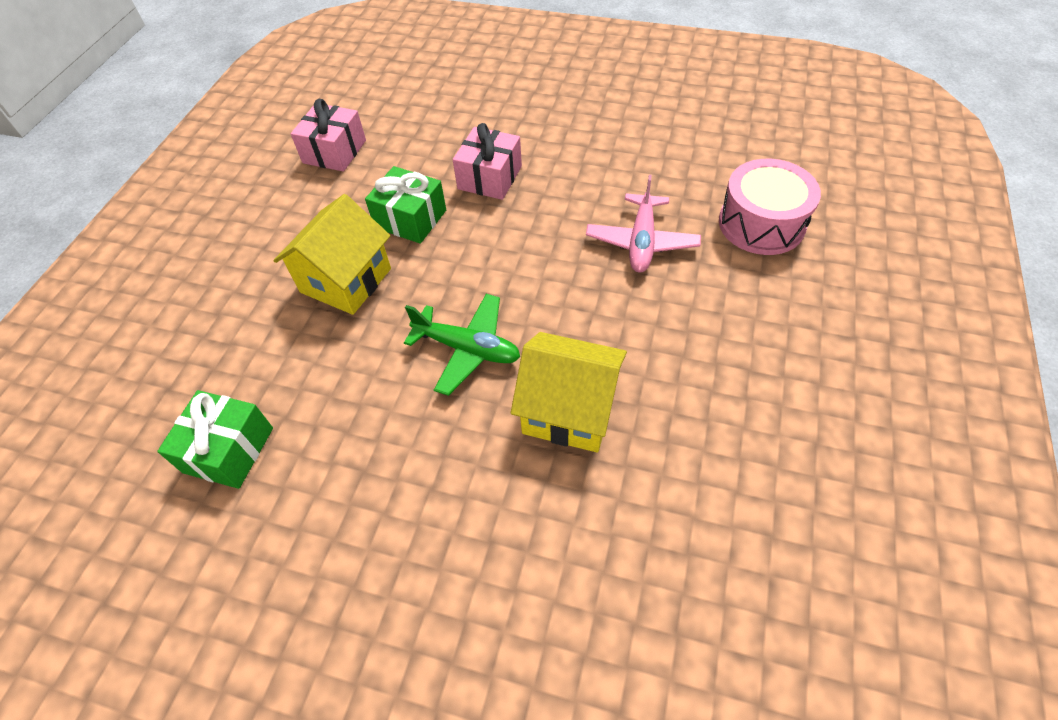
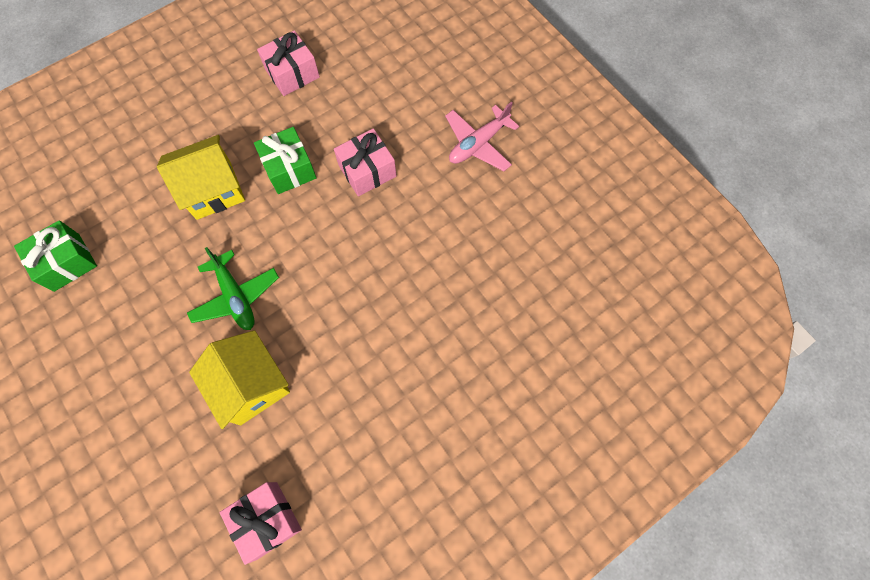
camera: 35 degrees right, 15 degrees up
pink plane [586,175,701,272] -> pink plane moved to [445,102,519,171]
pink drum [719,159,821,255] -> none
none -> pink gift [219,482,302,565]

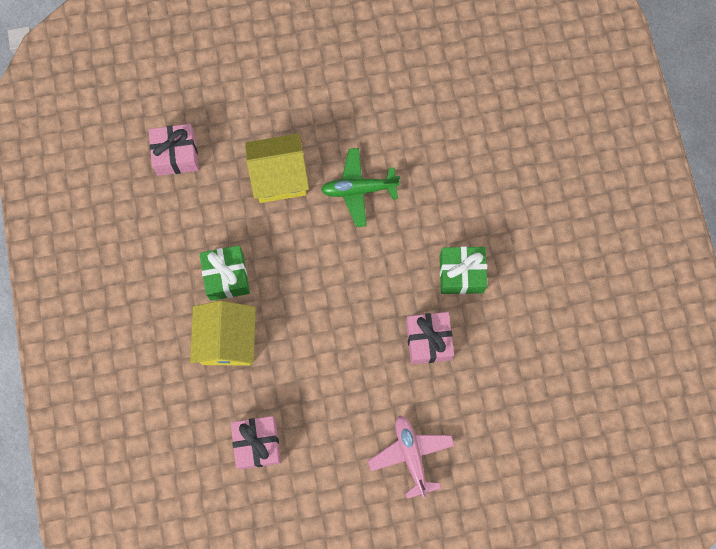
camera: 115 degrees right, 5 degrees up
green gift [14,220,97,292] -> green gift moved to [199,246,250,301]
yellow house [157,135,245,220] -> yellow house moved to [190,301,256,366]
pink gift [257,30,320,96] -> pink gift moved to [231,416,281,470]

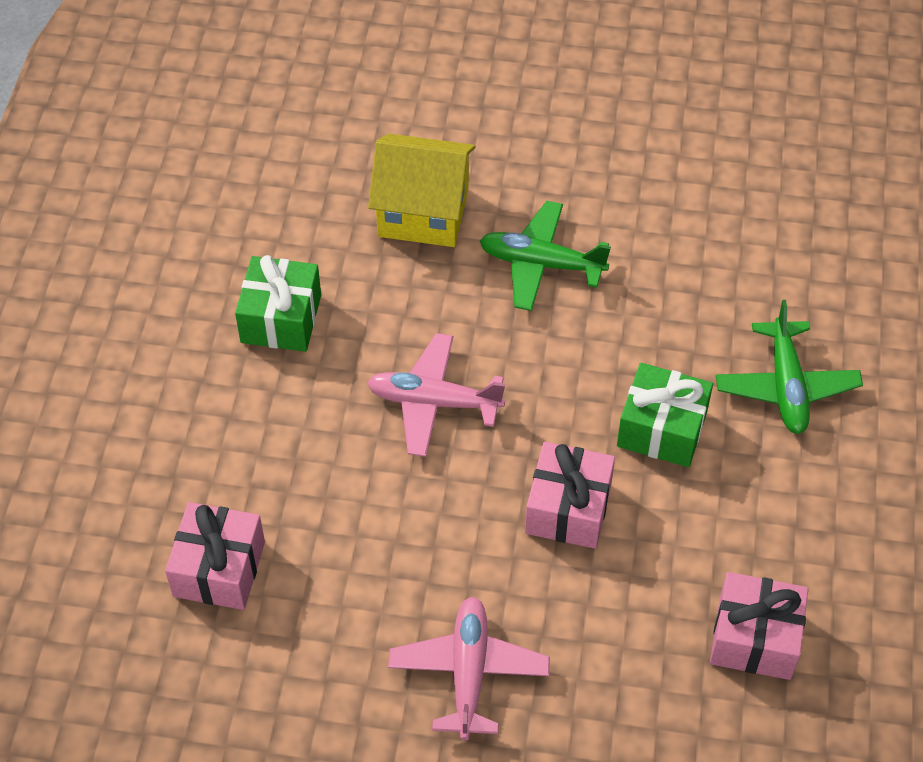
camera: 20 degrees right, 20 degrees down
pink gift [149,124,199,176] -> pink gift moved to [710,572,808,680]
yellow house [190,301,256,366] -> none
none -> pink plane [367,333,505,457]
none -> green plane [716,300,863,434]

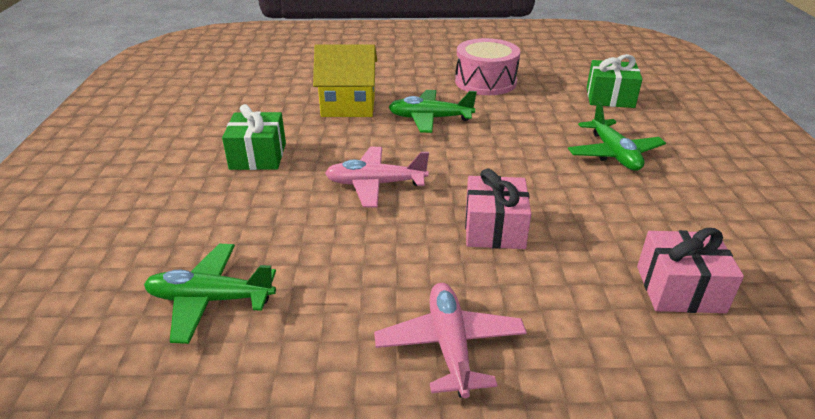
camera: 10 degrees left, 20 degrees down
pink gift [165,502,265,610] -> green plane [144,244,276,344]
green gift [617,363,713,467] -> green gift moved to [587,54,642,108]
none -> pink drum [455,38,521,95]

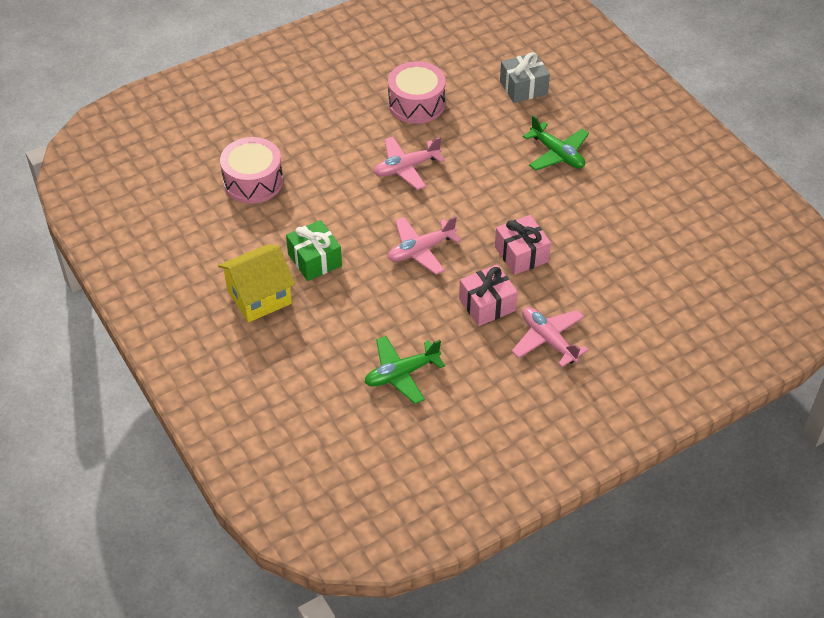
camera: 30 degrees left, 15 degrees up
yellow house [313,44,377,117] -> yellow house moved to [218,244,295,323]
green plane [389,90,477,133] -> pink plane [374,137,445,190]
green gift [587,54,642,108] -> grey gift [500,52,550,103]
pink gift [637,228,744,313] -> pink gift moved to [459,265,518,326]
none -> pink drum [220,137,283,203]

